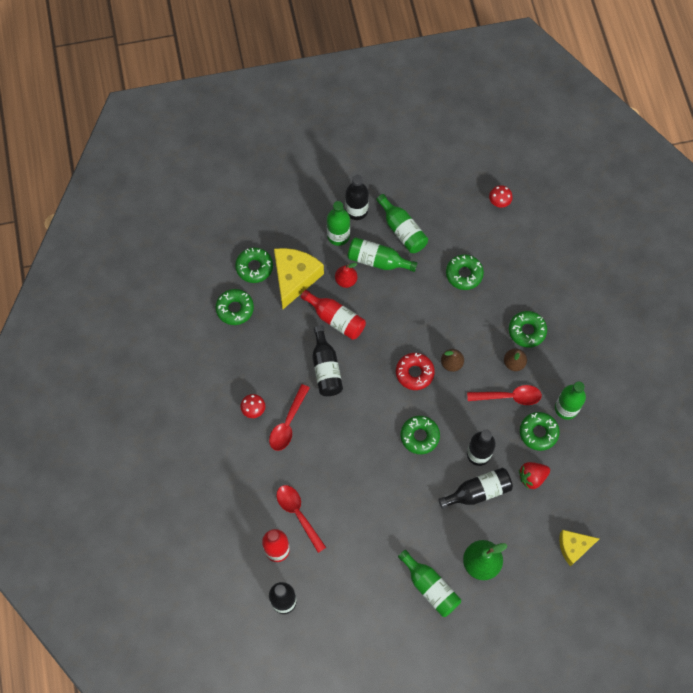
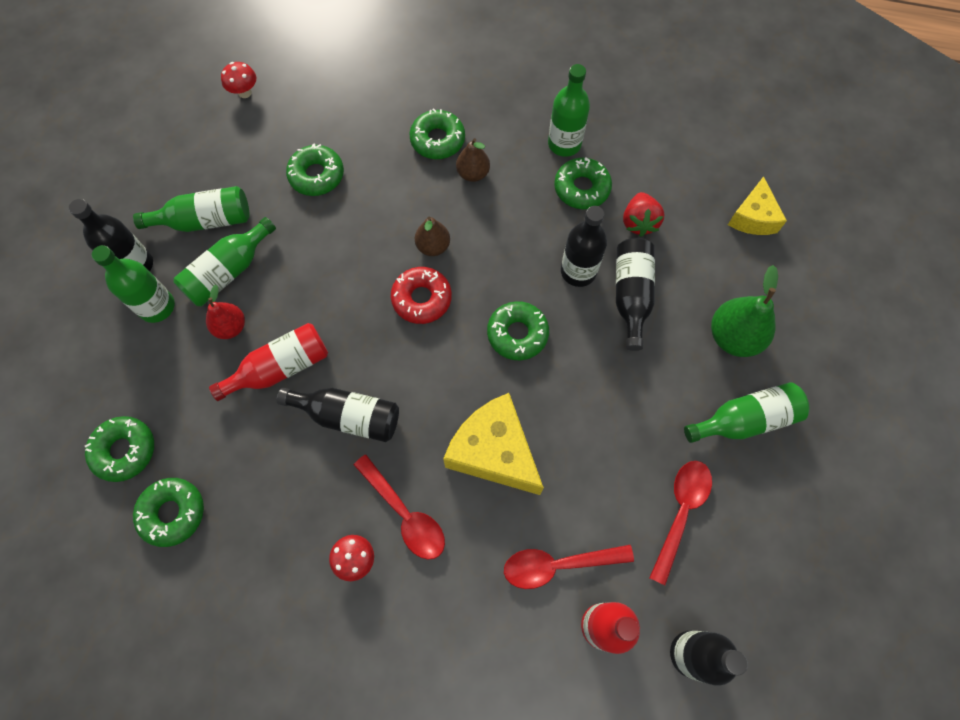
camera: 65 degrees left, 0 degrees up
yellow cheese [274,248,324,309] -> yellow cheese moved to [443,393,544,495]
red spoon [467,385,542,405] -> red spoon moved to [649,461,712,585]

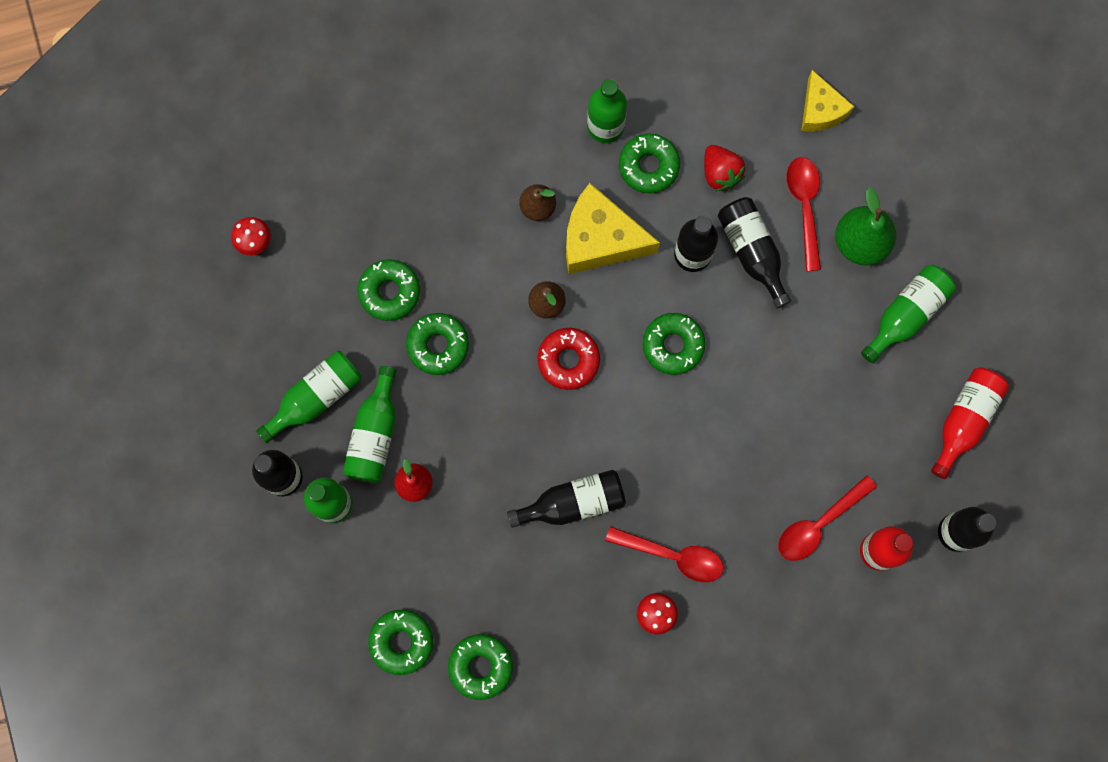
camera: 30 degrees left, 10 degrees up
red bottle [209,323,328,401] -> red bottle moved to [931,367,1009,479]
green donut [410,108,465,159] -> green donut moved to [406,313,469,375]
yellow cheese [443,393,544,495] -> yellow cheese moved to [566,183,660,274]
red spoon [649,461,712,585] -> red spoon moved to [787,157,821,271]

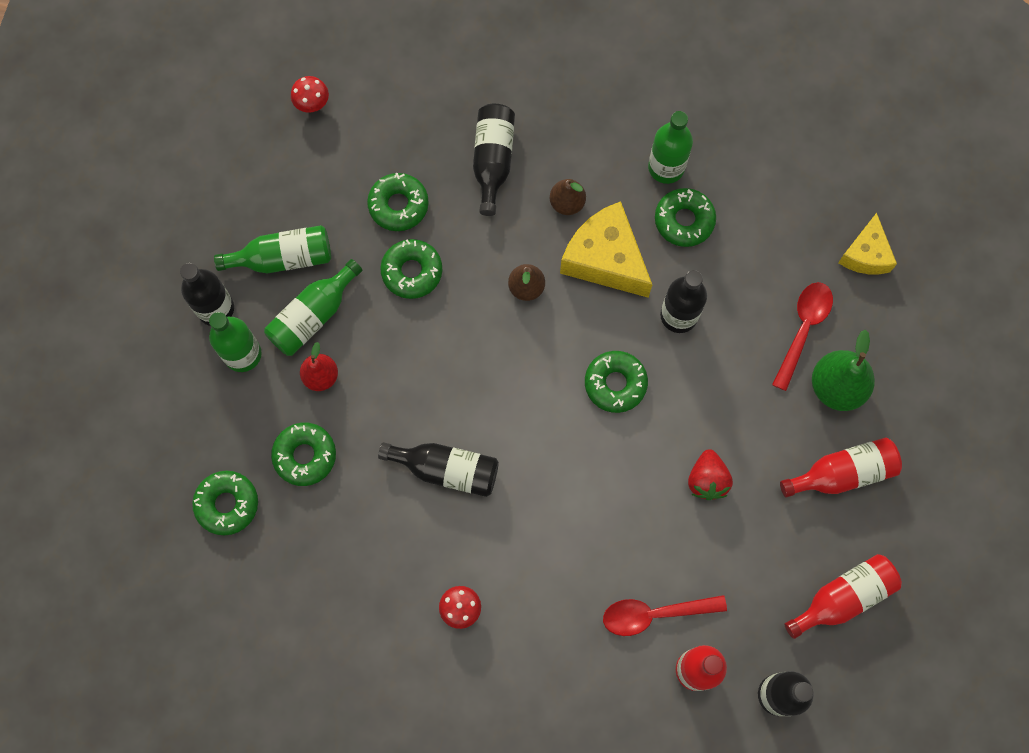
camera: 30 degrees right, 5 degrees down
green donut [448,634,513,700] -> green donut moved to [271,422,336,486]
red donut [537,328,600,390] -> none
red spoon [605,526,724,582] -> none
red strawberry [704,145,745,191] -> red strawberry moved to [688,449,733,500]
black bottle [718,197,791,309] -> black bottle moved to [473,104,515,216]
green bottle [861,265,956,363] -> red bottle [780,438,902,497]

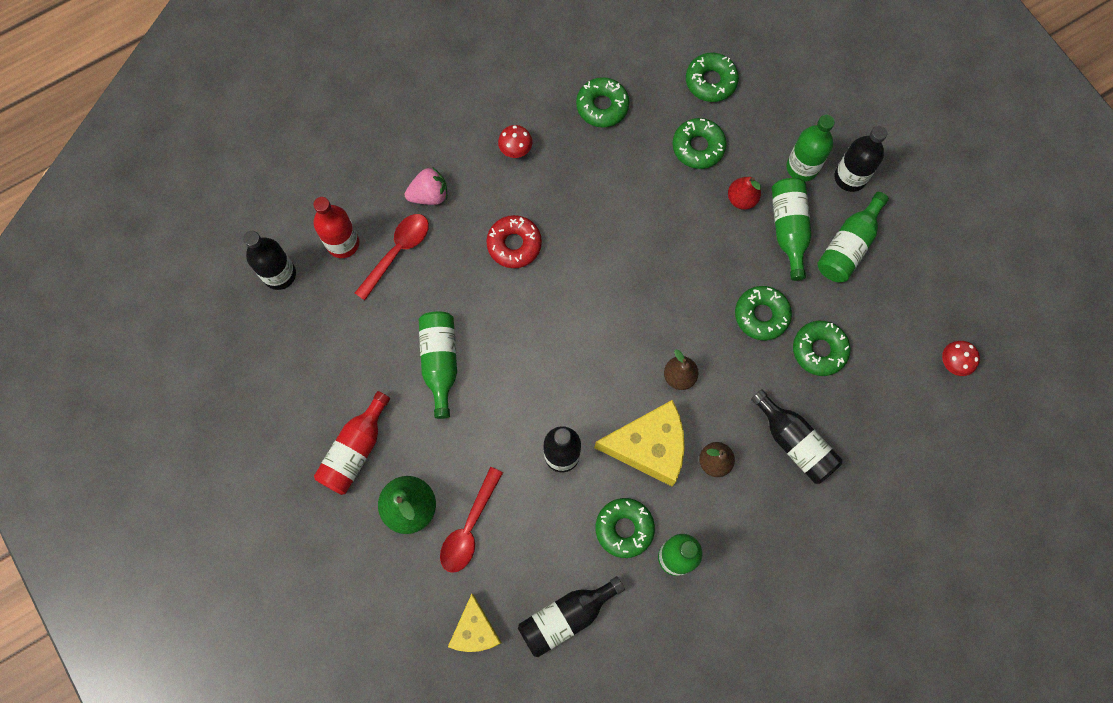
camera: 135 degrees right, 0 degrees up
black bottle [378,442,499,497] -> black bottle moved to [518,576,625,657]
green donut [585,351,648,413] -> green donut moved to [576,77,629,127]
red strawberry [688,449,733,500] -> green bottle [419,312,457,419]
red spoon [772,282,833,391] -> red spoon turned 45 degrees clockwise [440,467,503,573]
red bottle [784,554,902,639] -> none
yellow cheese [838,213,897,274] -> yellow cheese turned 150 degrees counterclockwise [448,594,502,652]
none -> pink strawberry [405,167,447,205]
none -> red donut [486,215,542,268]

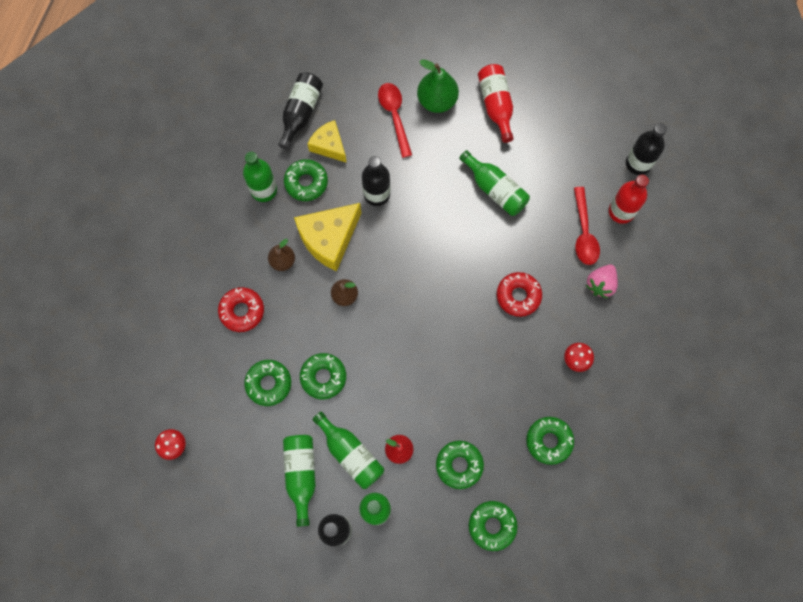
camera: 140 degrees right, 0 degrees up
yellow cheese [448,594,502,652] -> yellow cheese moved to [308,120,347,163]
black bottle [751,389,842,484] -> red donut [218,287,264,332]

